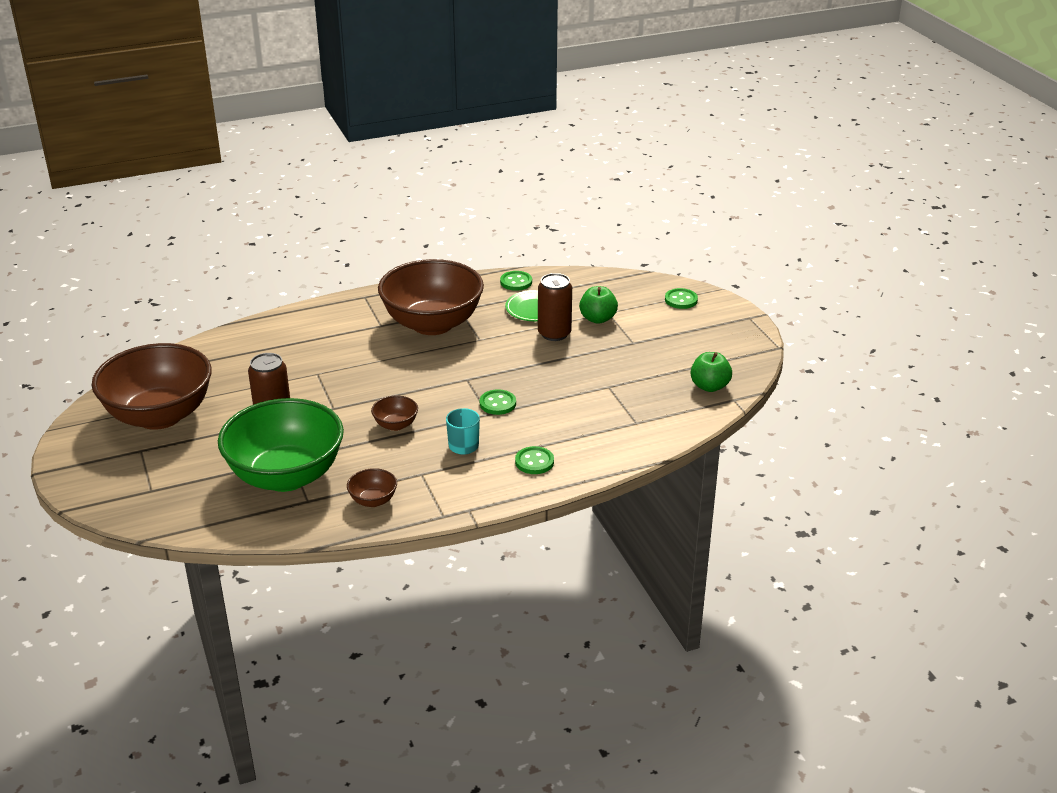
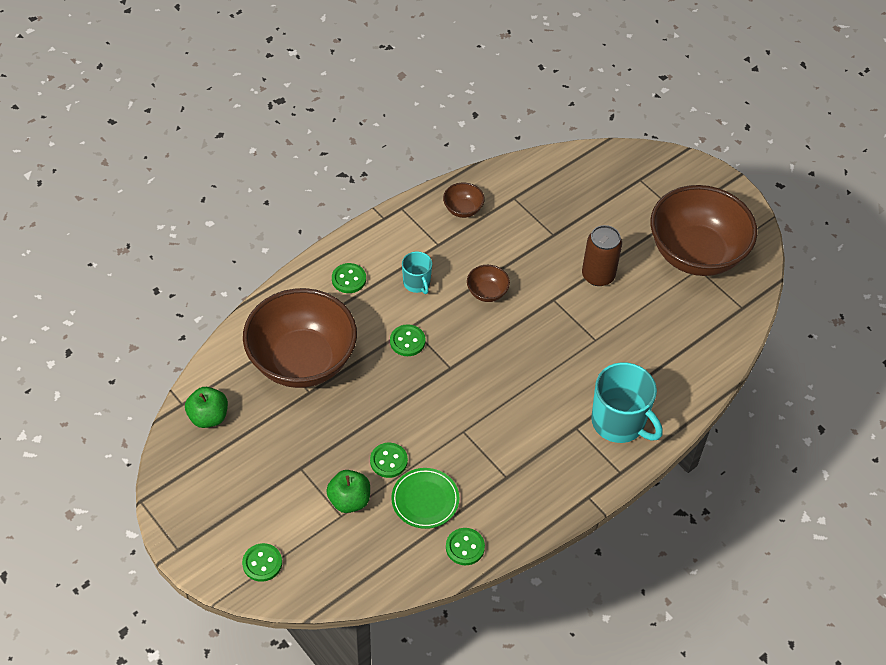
camera: 160 degrees right, 20 degrees up
green bowl [218,398,344,492] -> none
brown bowl [378,259,484,335] -> brown bowl moved to [243,288,357,388]
brown can [538,273,572,341] -> green button [370,443,408,478]
none -> turquoise mug [591,362,663,443]

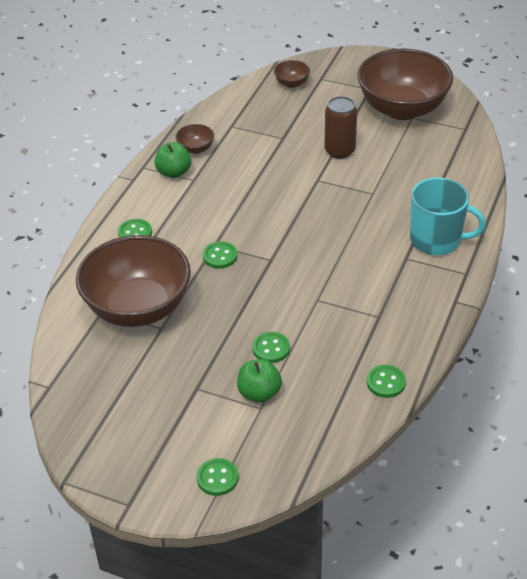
camera: 25 degrees left, 10 degrees down
green apple [185,387,228,428] -> green apple moved to [154,142,191,178]
green plate [391,468,459,529] -> none
turquoise mug [402,251,432,294] -> none
brown bowl [467,265,510,302] -> brown bowl moved to [274,60,310,88]

